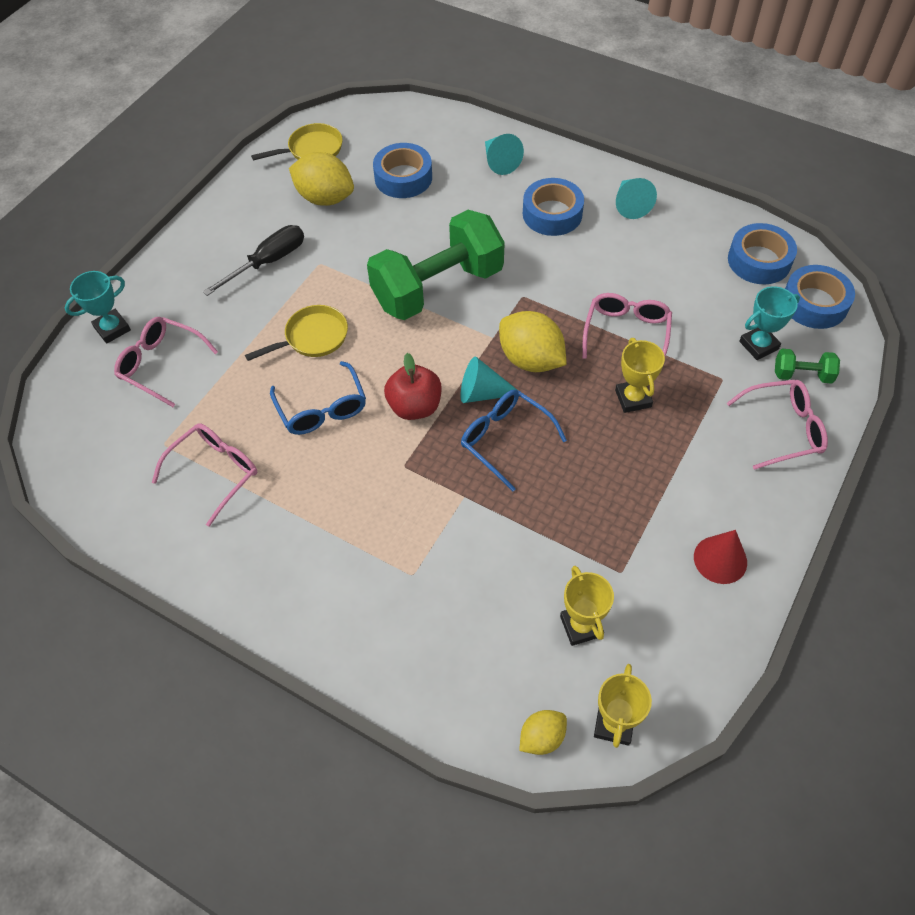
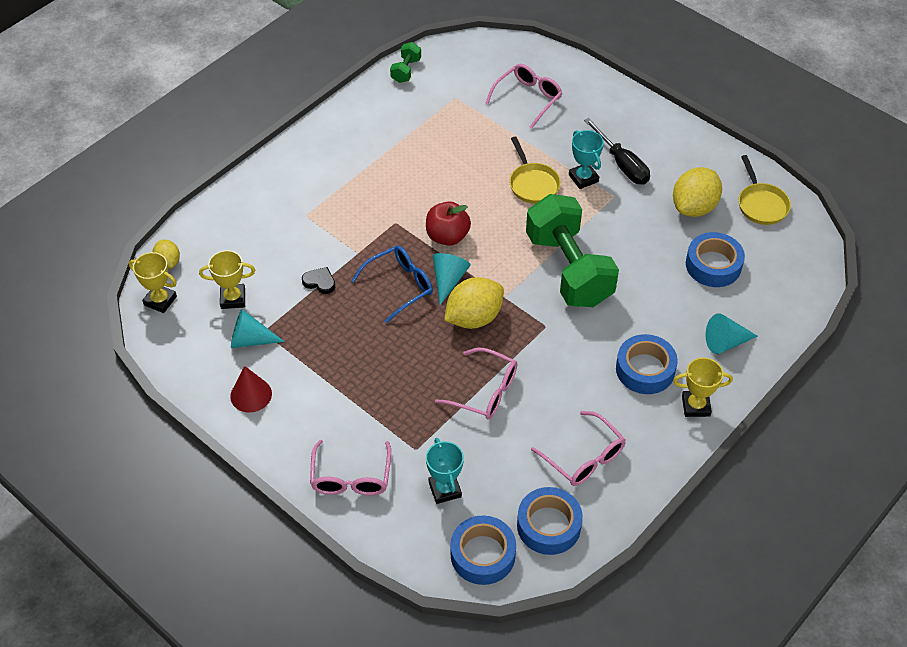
camera: 100 degrees right, 5 degrees down
turquoise trophy [64,271,131,344] -> turquoise trophy moved to [569,130,604,189]
pink glasses [152,423,257,527] -> pink glasses moved to [531,411,626,486]
blue glasses [270,361,366,435] -> none
yellow trophy [615,338,665,413] -> yellow trophy moved to [673,358,733,417]
turquoise cone [616,178,657,219] -> turquoise cone moved to [231,309,285,348]
green dumbbell [775,349,840,384] -> green dumbbell moved to [390,42,421,83]
none -> black heart [302,267,335,294]

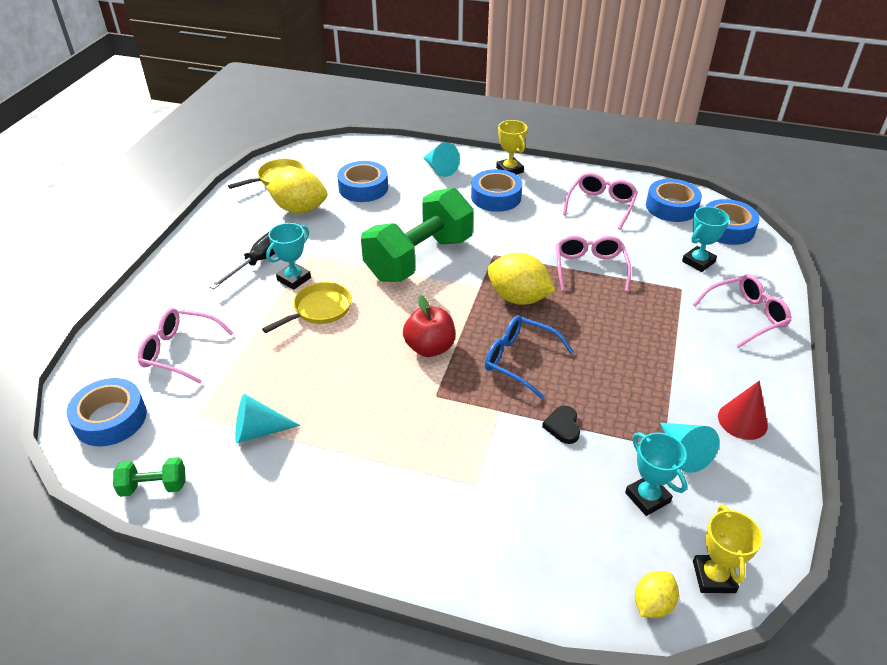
camera: 115 degrees left, 10 degrees down
yellow trophy [199,250,255,309] -> turquoise trophy [625,432,687,516]
turquoise cone [433,253,471,305] -> turquoise cone moved to [235,394,300,443]
none -> blue tape [66,378,147,446]

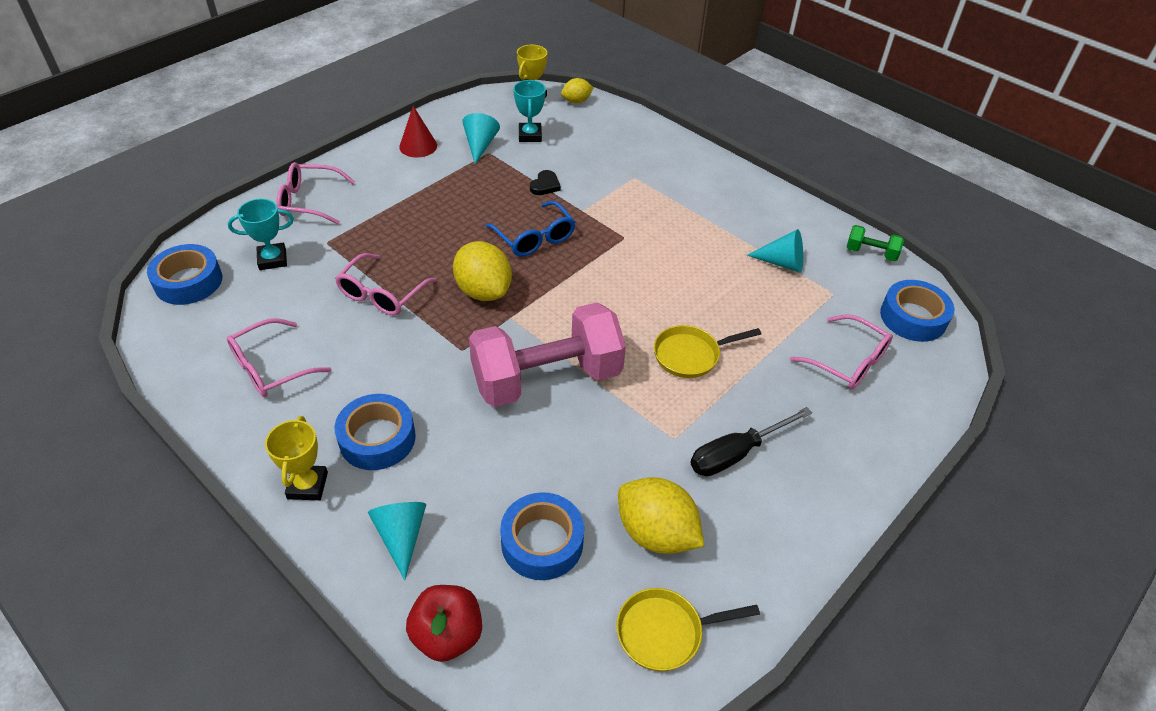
camera: 155 degrees left, 5 degrees up
turquoise trophy [266,223,311,290] -> none
green dumbbell [361,188,473,282] -> pink dumbbell [469,302,626,407]
red apple [403,295,455,357] -> red apple moved to [406,585,482,662]
blue tape [646,179,702,222] -> none

